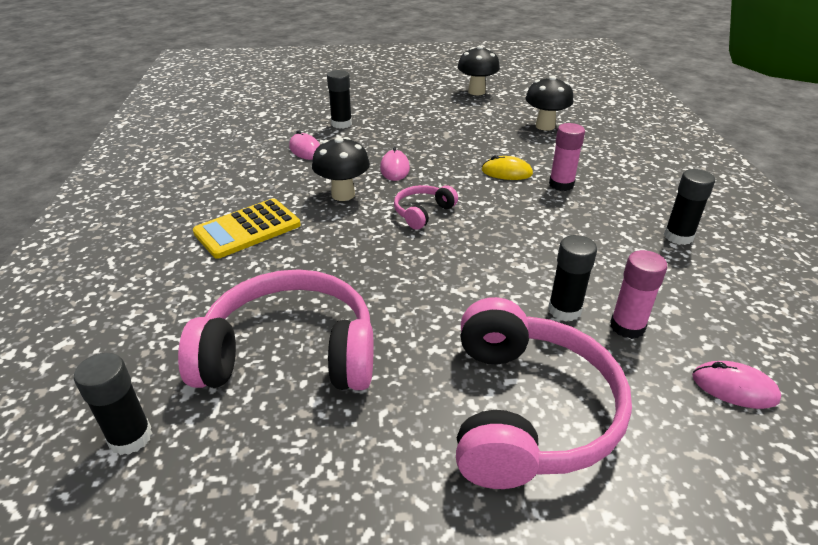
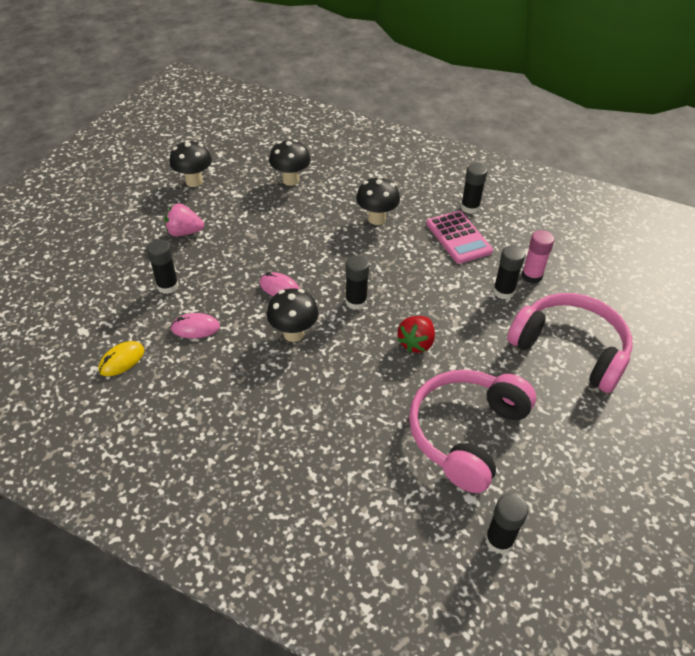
camera: 60 degrees left, 10 degrees up
yellow calculator [193,198,301,259] -> none
pink headphones [394,185,458,229] -> black glue stick [345,255,369,310]
yellow mouse [482,155,533,180] -> yellow mouse moved to [98,341,144,376]
pink glue stick [549,123,585,191] -> black mushroom [356,176,400,225]
pink mouse [692,361,781,409] -> none
none -> pink strawberry [165,203,204,236]
none -> red strawberry [397,316,435,353]
none -> pink calculator [426,211,493,264]

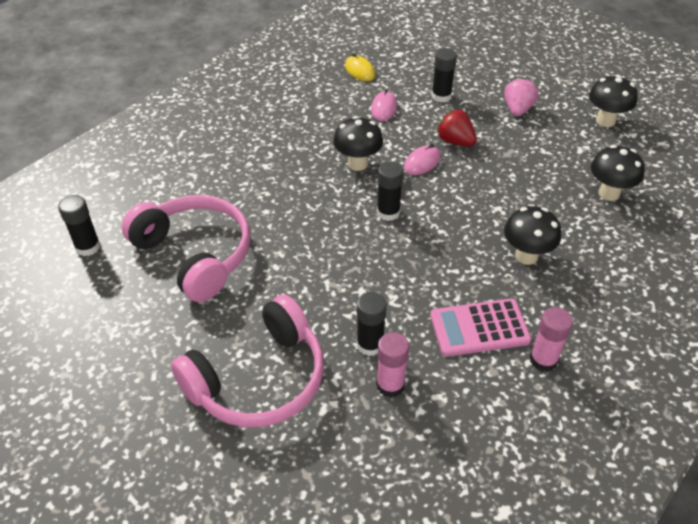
camera: 105 degrees right, 0 degrees up
red strawberry [397,316,435,353] -> red strawberry moved to [437,110,477,146]
black glue stick [461,163,488,214] -> pink glue stick [530,307,573,372]

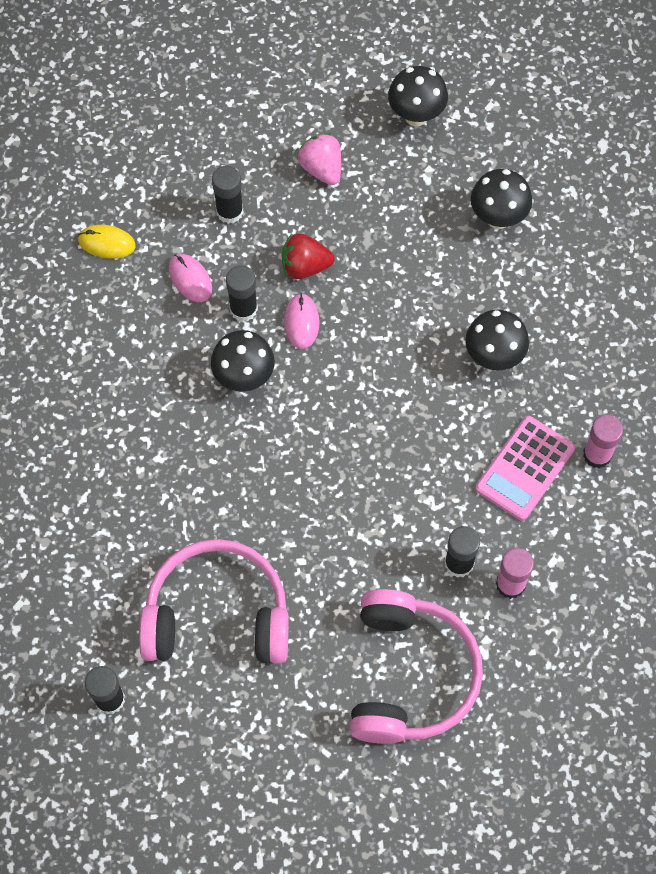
camera: 45 degrees left, 20 degrees up
black glue stick [377,161,404,221] -> black glue stick moved to [226,265,258,322]

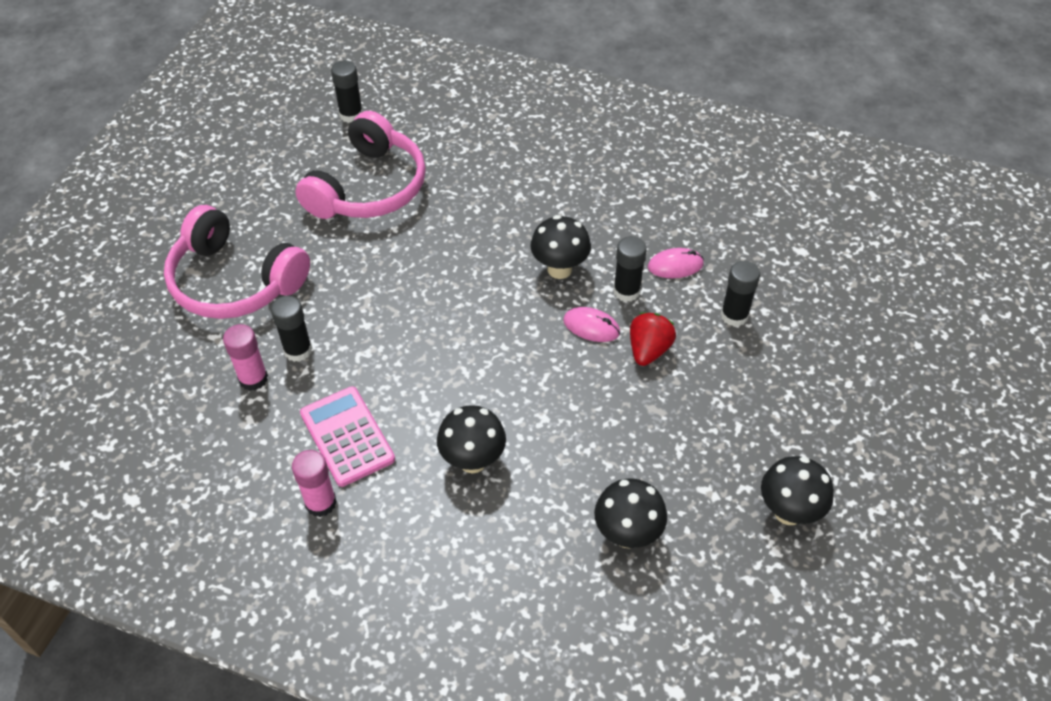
camera: 115 degrees right, 15 degrees down
yellow mouse [78,225,136,259] -> none
pink strawberry [298,133,341,185] -> none

